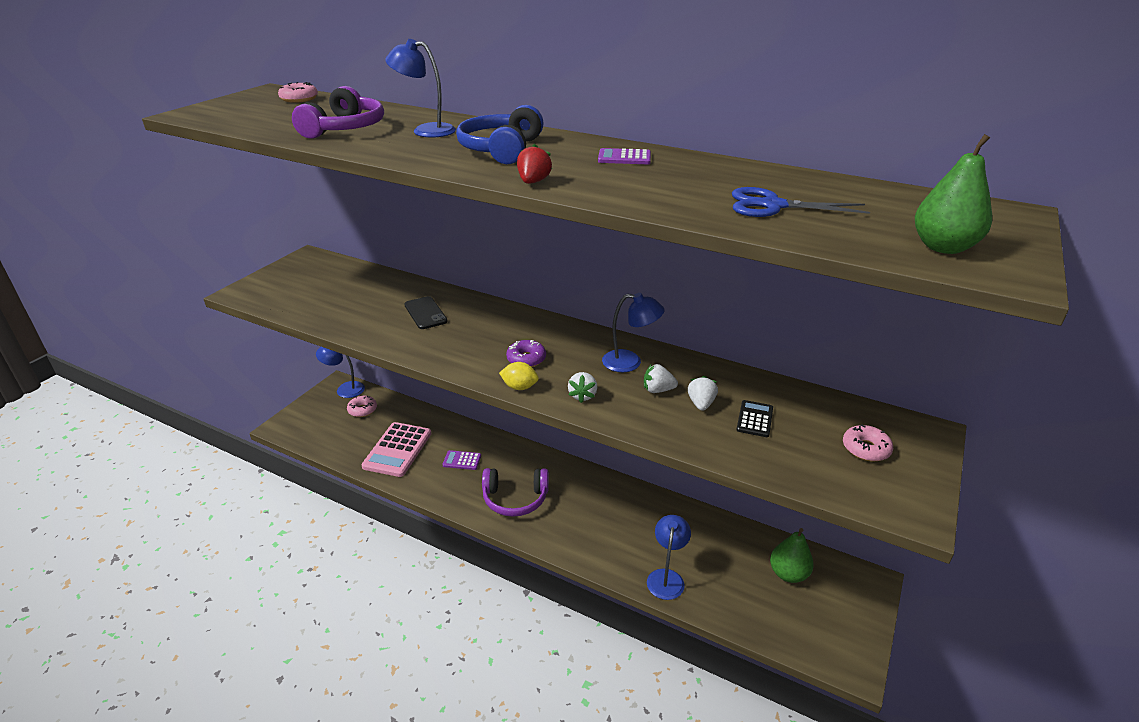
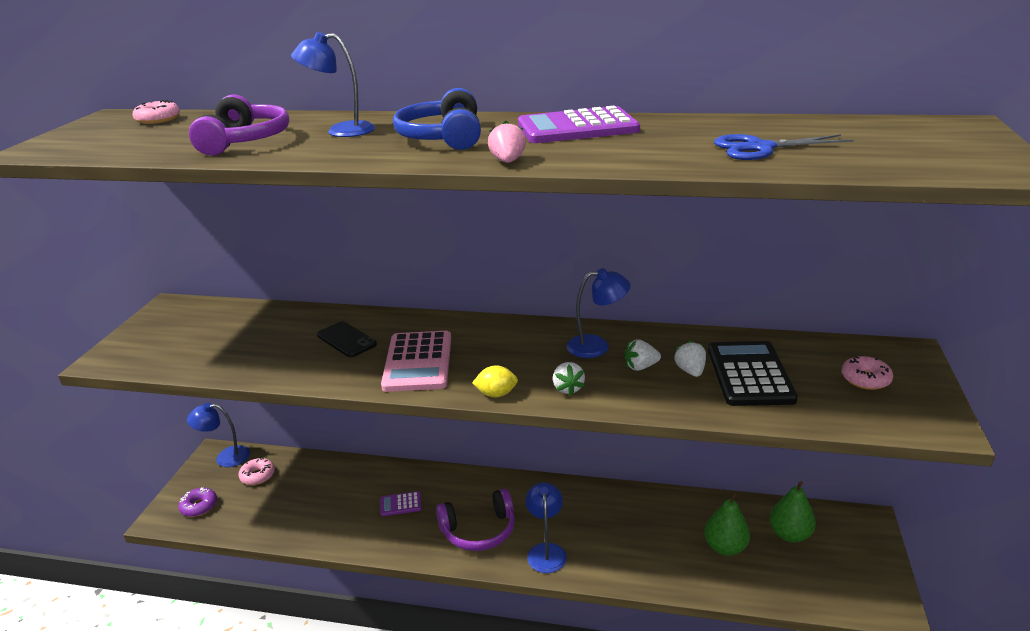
camera: 15 degrees left, 5 degrees down
pink calculator [361,422,431,477] -> pink calculator moved to [381,331,451,392]
purple donut [506,340,546,367] -> purple donut moved to [178,488,217,517]
red strawberry [517,144,552,184] -> pink strawberry [488,121,526,163]
purple calculator [598,148,651,164] -> purple calculator [518,105,640,143], size x2.02
blue lamp [647,515,691,600] -> blue lamp moved to [525,482,567,573]
black calculator [736,400,773,437] -> black calculator [708,341,798,406], size x2.02
green pear [915,134,992,254] -> green pear moved to [704,491,750,556]

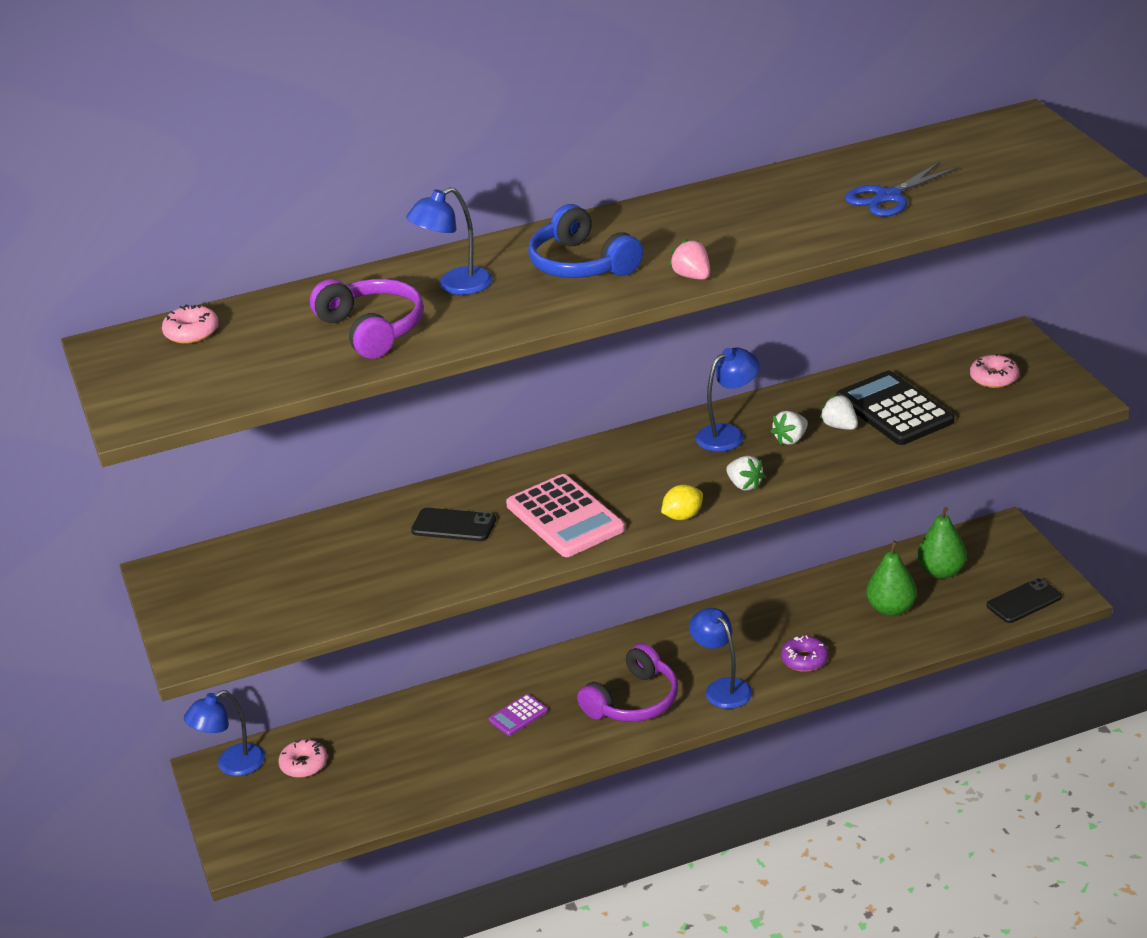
camera: 30 degrees left, 5 degrees up
purple donut [178,488,217,517] -> purple donut moved to [781,635,828,672]
purple calculator [518,105,640,143] -> none
none -> black phone [987,578,1062,623]

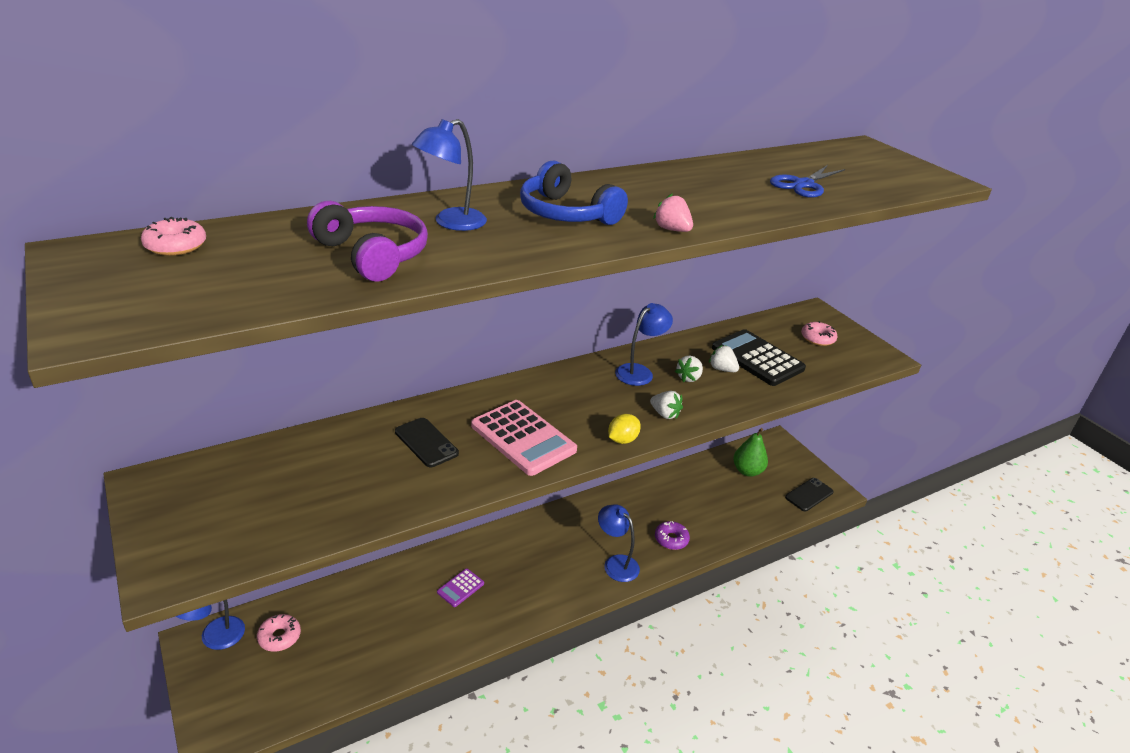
camera: 15 degrees left, 0 degrees up
black phone [411,508,496,541] -> black phone turned 45 degrees clockwise [395,418,459,467]
purple headphones [577,643,678,722] -> none
green pear [866,541,917,616] -> none

